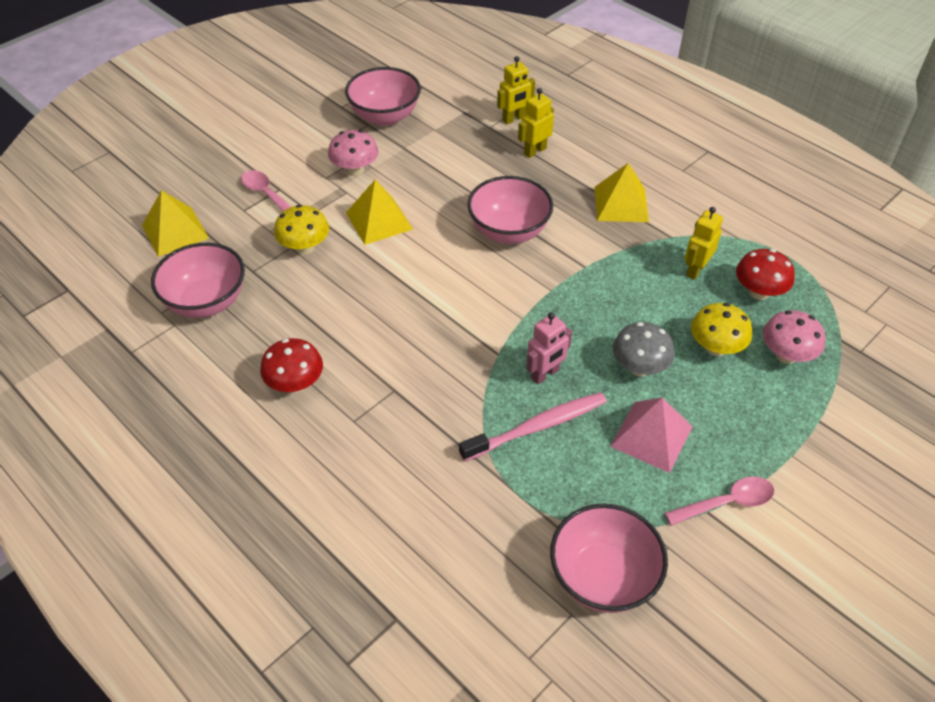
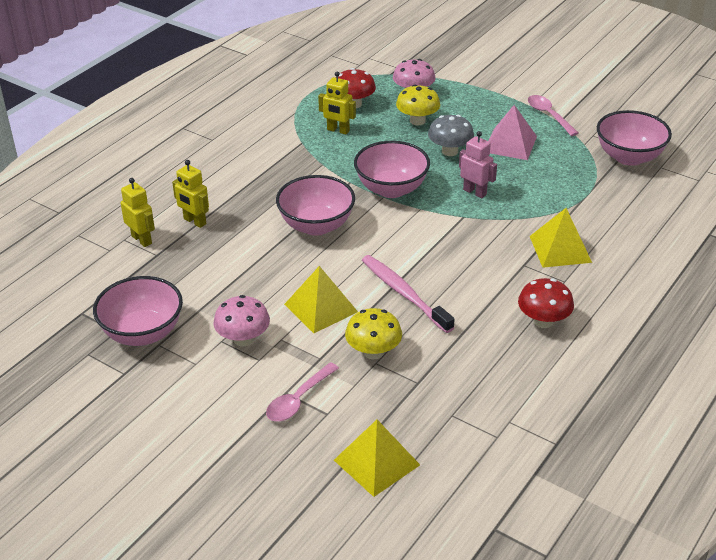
camera: 100 degrees left, 10 degrees down
pink bowl [151,243,245,318] -> pink bowl moved to [354,141,430,198]
pink toothbrush [459,392,607,462] -> pink toothbrush moved to [362,255,454,333]
yellow pyramid [595,163,649,222] -> yellow pyramid moved to [530,208,592,268]

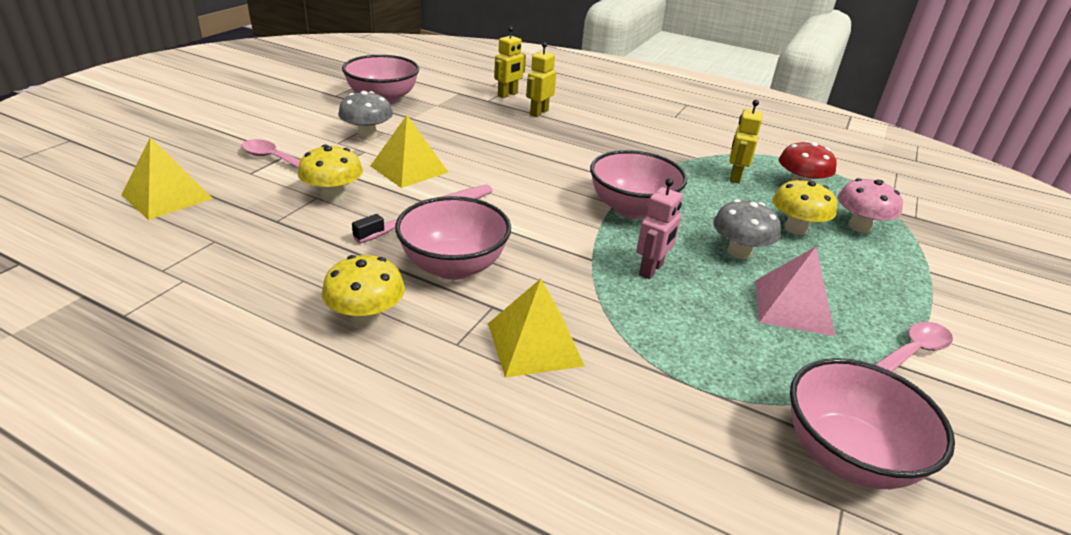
camera: 80 degrees right, 5 degrees down
pink mushroom [213,295,270,346] -> grey mushroom [338,91,393,140]
pink bowl [276,175,355,236] -> pink bowl moved to [395,196,511,280]
red mushroom [518,278,574,328] -> yellow mushroom [322,255,405,327]

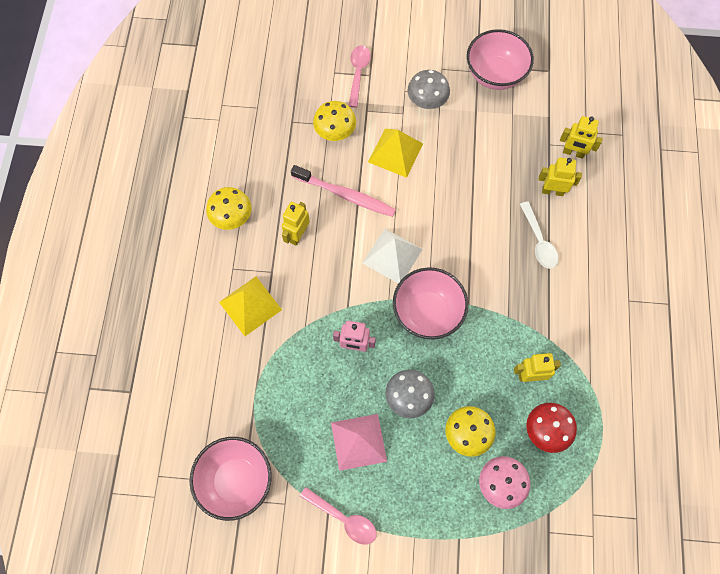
camera: 70 degrees right, 35 degrees up
yellow pyramid [122,137,213,220] -> none
pink bowl [395,196,511,280] -> yellow robot [282,202,310,246]
none -> white pyramid [363,229,423,284]
none -> white spoon [520,201,558,269]

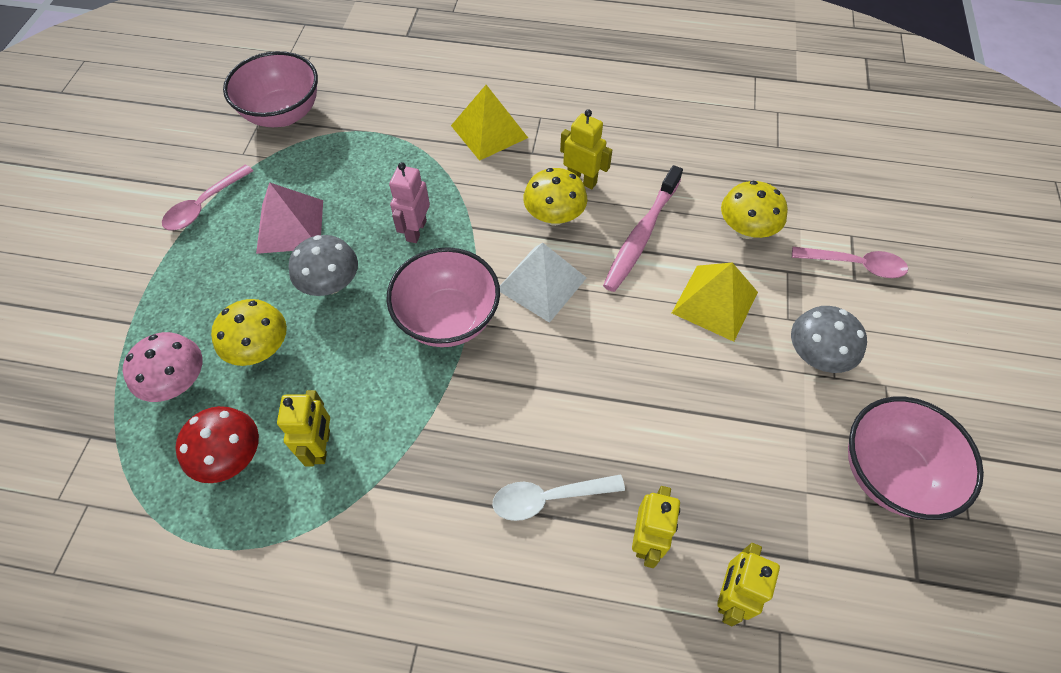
camera: 95 degrees right, 10 degrees down
yellow mushroom [206,187,251,230] -> yellow mushroom moved to [523,168,587,226]

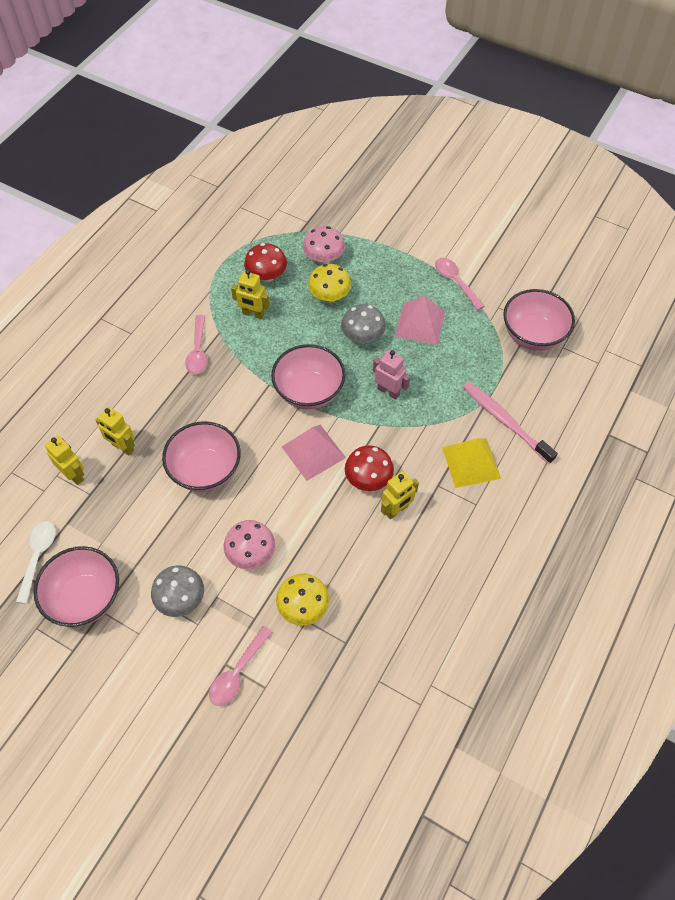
camera: 110 degrees right, 0 degrees up
white spoon [493,474,625,521] -> white spoon moved to [16,521,56,604]
white pyramid [500,243,587,323] -> pink pyramid [282,425,346,481]
yellow mushroom [523,168,587,226] -> red mushroom [345,445,394,491]
pink toothbrush [603,165,683,292] -> pink toothbrush moved to [463,382,558,464]
yellow pyramid [672,263,758,342] -> pink mushroom [224,520,275,569]
none -> pink bowl [162,421,241,492]
none -> pink spoon [185,315,207,375]

